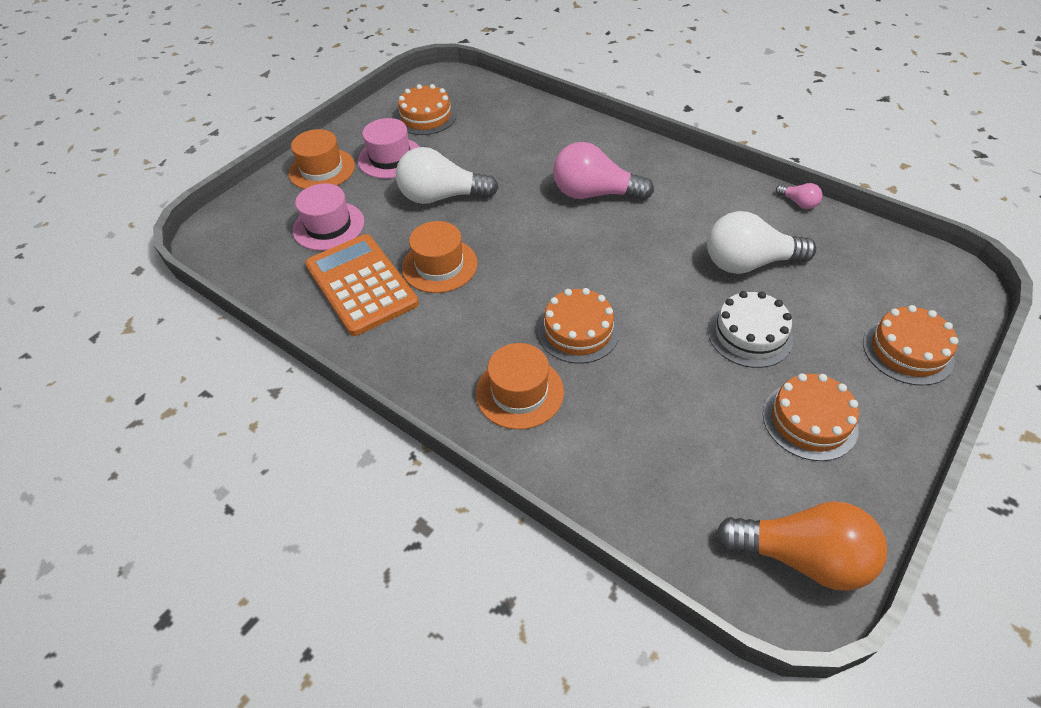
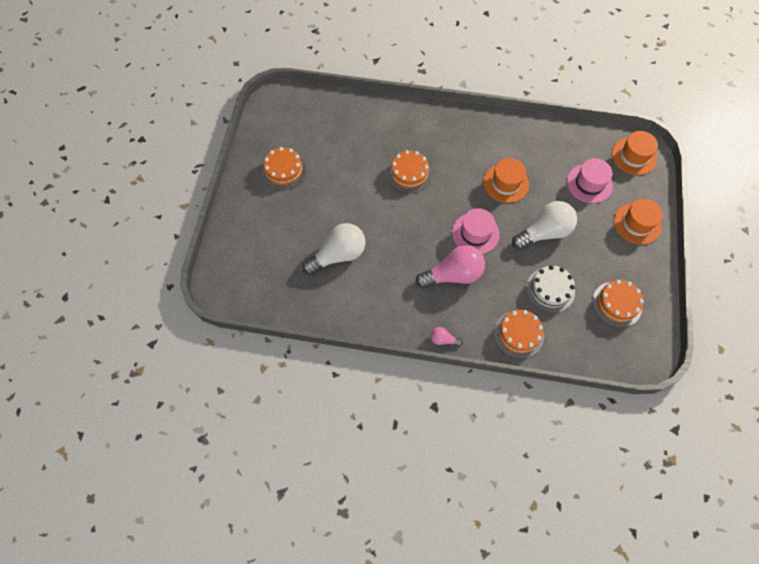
camera: 150 degrees right, 15 degrees up
orange calculator [305,234,419,336] -> none
pink hat [358,118,420,179] -> pink hat moved to [452,208,500,254]
orange hat [476,343,564,430] -> orange hat moved to [612,131,658,175]
white cake [708,291,793,368] -> white cake moved to [526,265,575,313]
orange light bulb [716,501,887,591] -> none
pink light bulb [776,183,822,209] -> pink light bulb moved to [431,327,463,346]
orange cake [863,305,959,386] -> orange cake moved to [494,310,544,359]

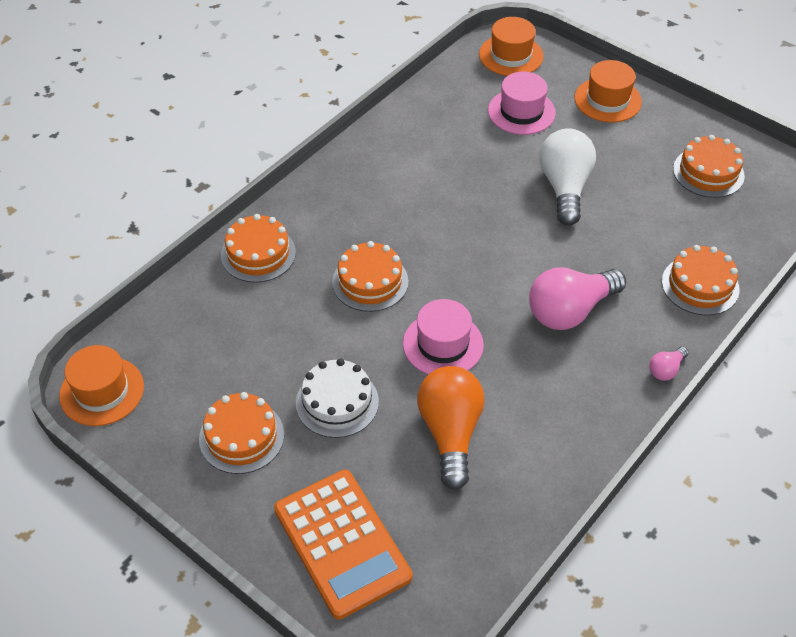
camera: 60 degrees left, 15 degrees down
white light bulb [302,223,366,275] -> orange light bulb [417,366,485,490]
pink light bulb [415,245,485,288] -> pink light bulb turned 135 degrees counterclockwise [529,267,626,330]
pink hat [452,208,500,254] -> pink hat moved to [403,299,484,374]
orange hat [483,158,529,203] -> orange hat moved to [59,345,144,426]
white cake [526,265,575,313] -> white cake moved to [296,359,379,438]
none -> orange cake [221,214,296,283]
none -> orange calculator [274,470,412,619]

